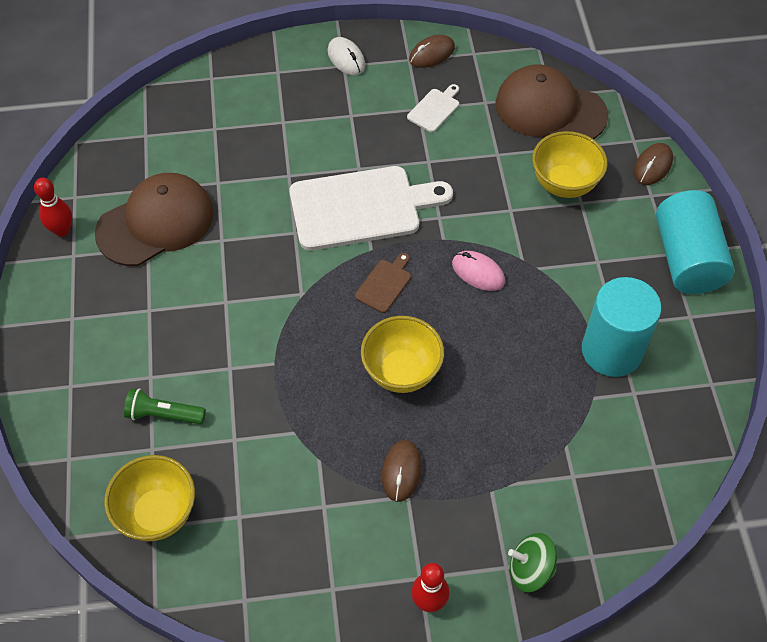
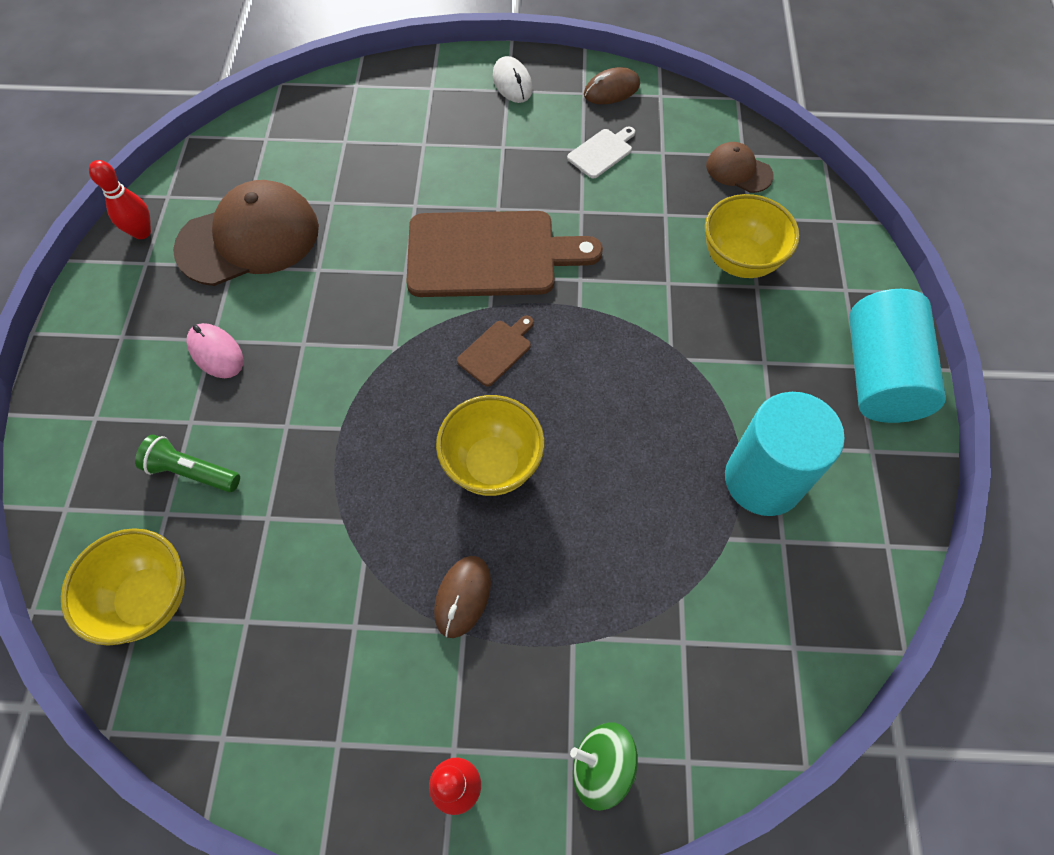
camera: 10 degrees right, 5 degrees up
white cutting board [289,166,453,251] -> brown cutting board [406,211,603,297]
pink mouse [452,251,505,291] -> pink mouse moved to [186,323,243,378]
brown cap [496,65,608,139] -> brown cap [706,142,774,193], size x0.50
brown mouse [634,143,673,185] -> none

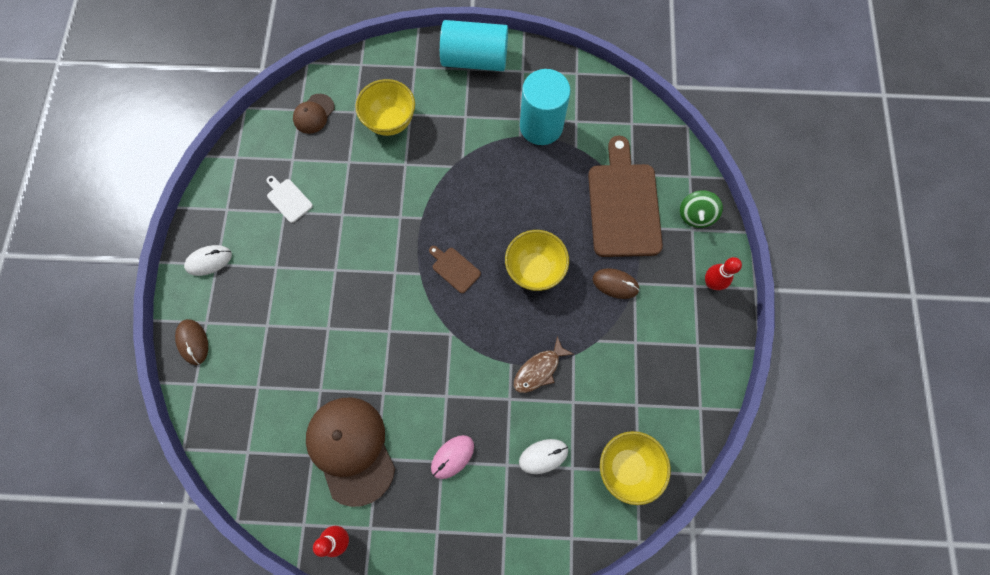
camera: 90 degrees left, 10 degrees up
green flashlight [135,434,240,492] -> white mouse [519,439,568,474]
brown cutting board [406,211,603,297] -> brown cutting board moved to [588,136,663,257]
brown mouse [584,67,640,104] -> brown mouse moved to [175,319,208,365]
none -> brown fish [514,336,574,393]

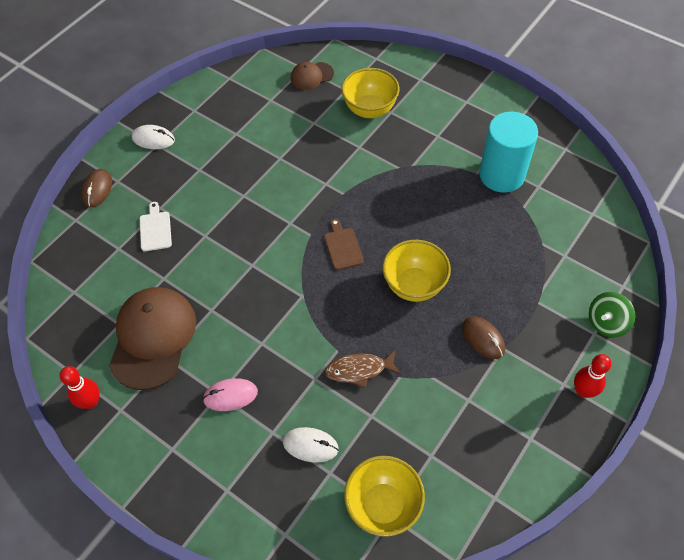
camera: 35 degrees right, 15 degrees down
white cutting board [267,176,313,223] -> white cutting board moved to [140,202,172,251]
turquoise cylinder [440,20,508,71] -> none
brown cutting board [588,136,663,257] -> none

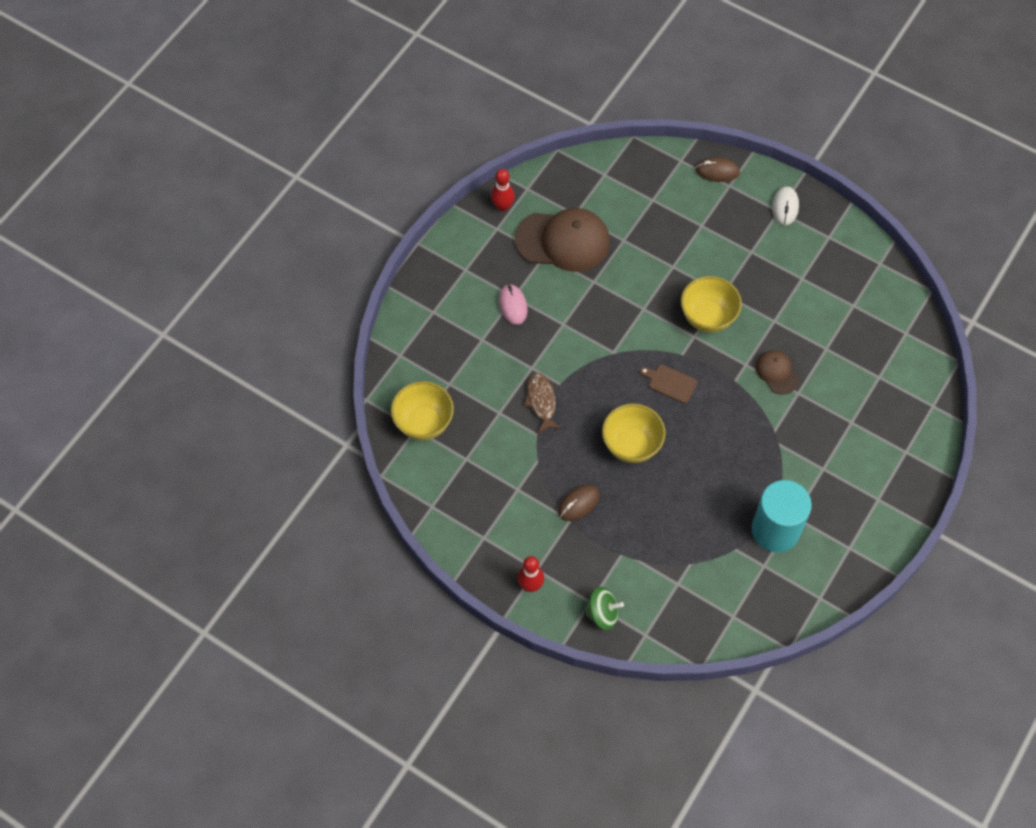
camera: 85 degrees right, 5 degrees up
white cutting board [140,202,172,251] -> none
white mouse [283,427,339,462] -> none
brown cap [291,62,334,90] -> brown cap moved to [755,350,799,395]
brown cutting board [324,219,364,270] -> brown cutting board turned 135 degrees counterclockwise [640,365,698,404]
yellow bowl [341,68,399,118] -> yellow bowl moved to [681,276,742,333]
green spinning top [589,292,636,338] -> green spinning top turned 135 degrees clockwise [584,587,624,630]

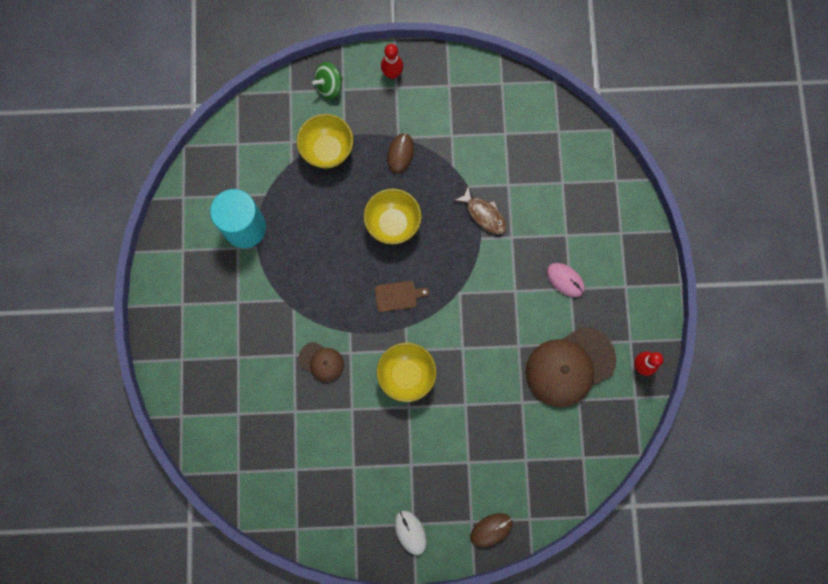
camera: 145 degrees right, 15 degrees up
yellow bowl [391,381,454,440] -> yellow bowl moved to [297,114,353,168]

